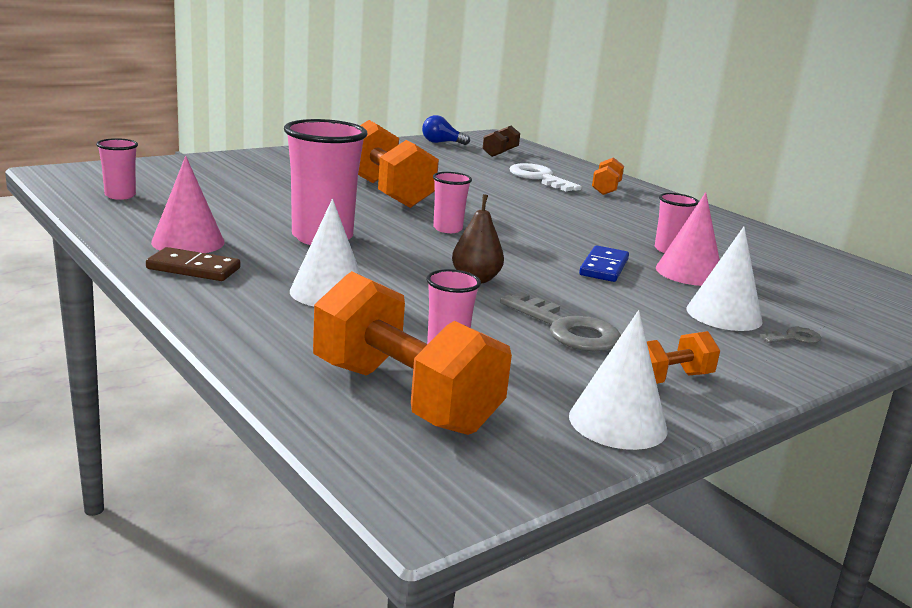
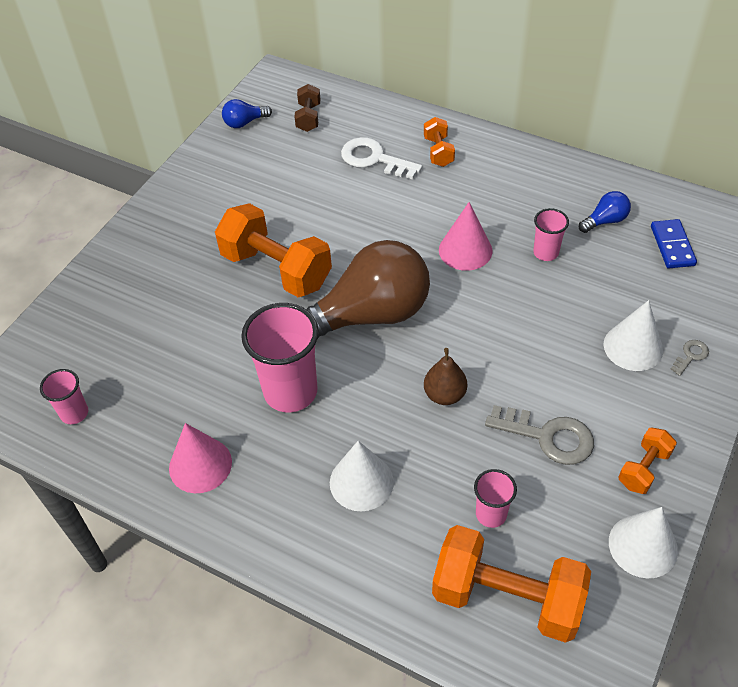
camera: 20 degrees left, 30 degrees up
brown domino [146,247,240,281] -> none
pink cup [433,172,472,233] -> brown light bulb [306,240,430,338]
blue domino [579,245,629,282] -> blue domino moved to [651,219,697,268]
pink cone [656,192,720,286] -> pink cone moved to [439,202,492,271]
none -> blue light bulb [579,191,631,233]

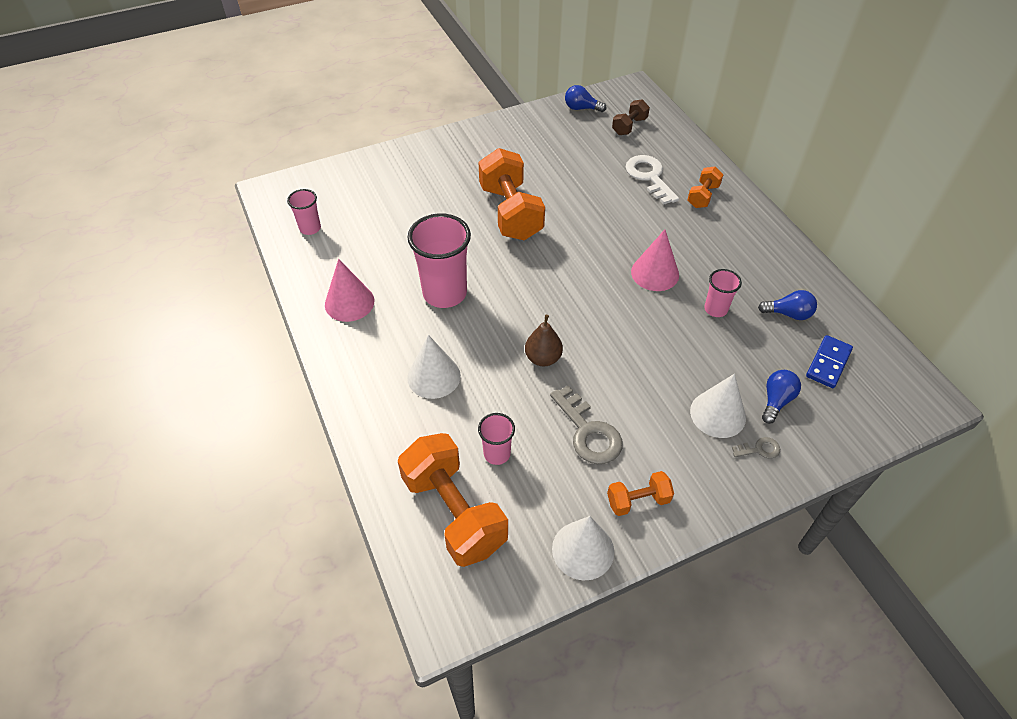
camera: 35 degrees right, 0 degrees up
brown light bulb [306,240,430,338] -> none
none -> blue light bulb [762,370,801,424]

